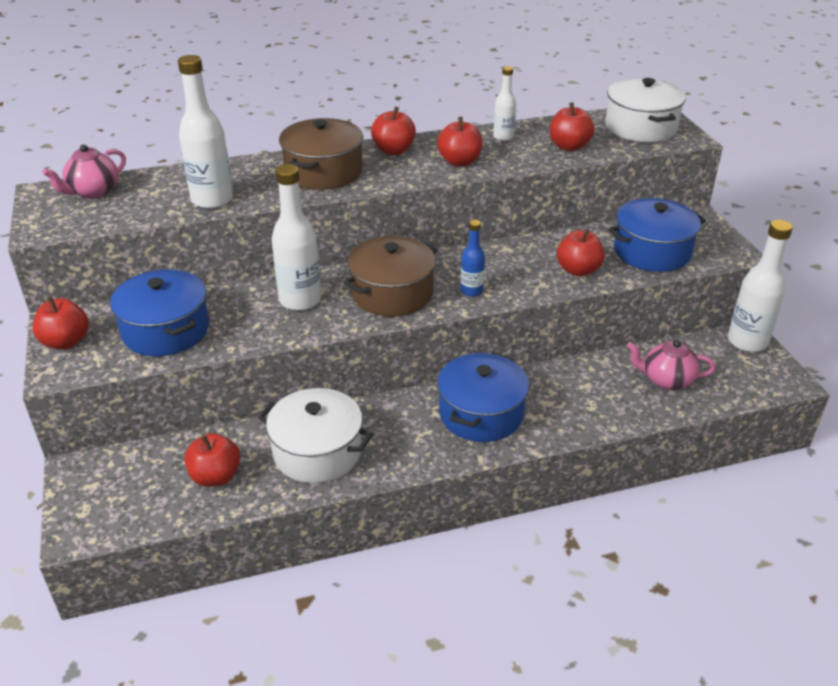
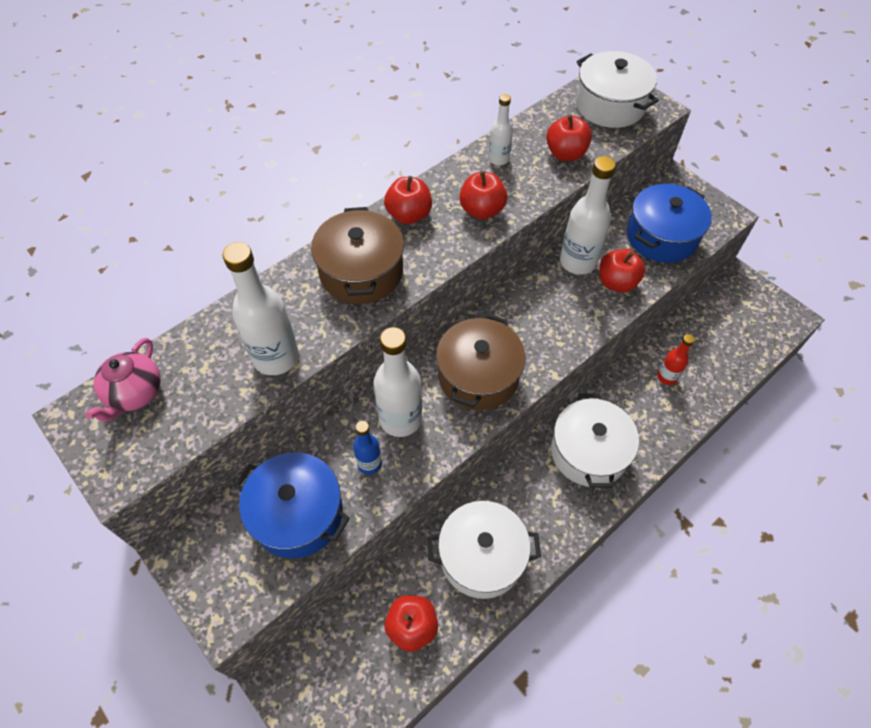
camera: 25 degrees left, 20 degrees up
red apple [33,296,89,349] -> none
blue pot [437,352,529,442] -> white pot [551,394,639,488]
blue bottle [460,220,485,297] -> blue bottle moved to [353,421,382,475]
pink teapot [627,340,716,390] -> none
white bottle [728,220,793,352] -> white bottle moved to [560,156,616,275]
none -> red bottle [657,334,695,385]

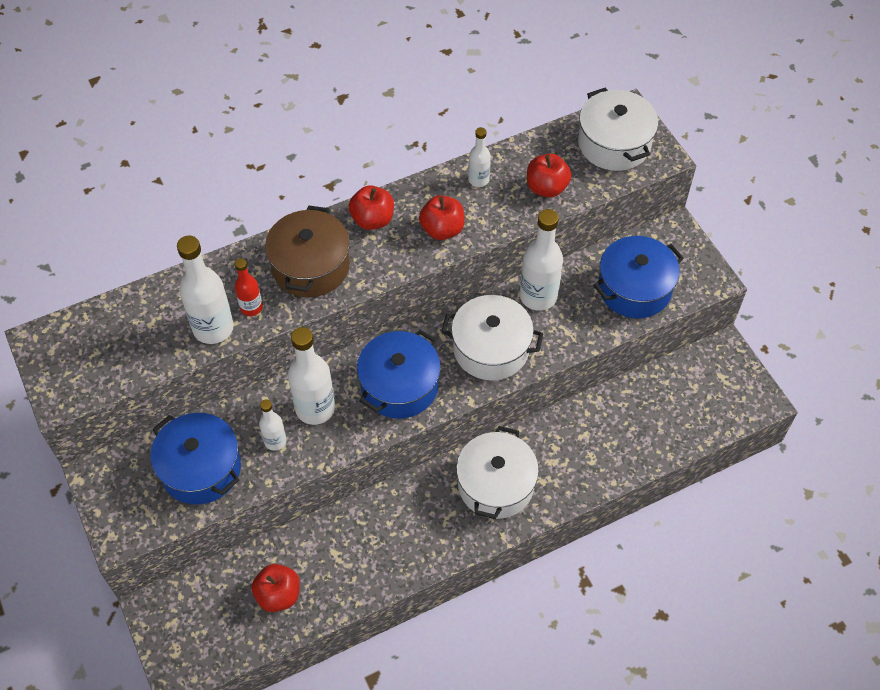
camera: 15 degrees right, 0 degrees up
pink teapot [85,338,161,422] -> none
blue bottle [353,421,382,475] -> white bottle [259,399,286,451]
white pot [428,501,541,599] -> white pot moved to [441,295,544,381]
brown pot [436,314,525,410] -> blue pot [357,330,441,419]
red apple [600,249,645,293] -> none
red bottle [657,334,695,385] -> red bottle moved to [235,258,263,316]

